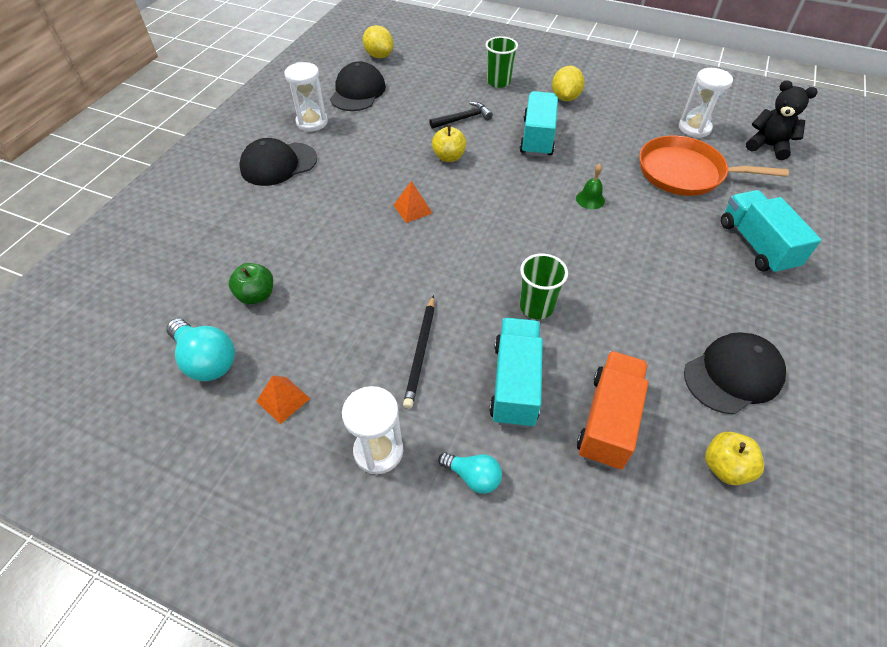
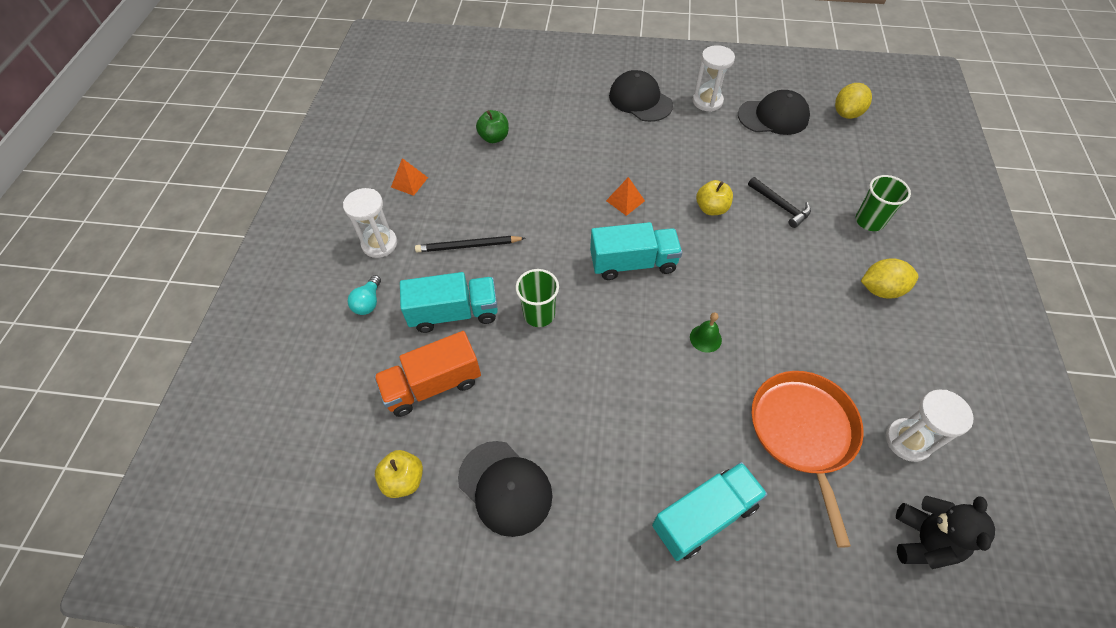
camera: 75 degrees right, 5 degrees up
turquoise light bulb [166,318,235,381] -> none
turquoise truck [520,91,558,157] -> turquoise truck moved to [590,222,682,280]
orange truck [577,351,648,470] -> orange truck turned 150 degrees clockwise [374,331,481,417]

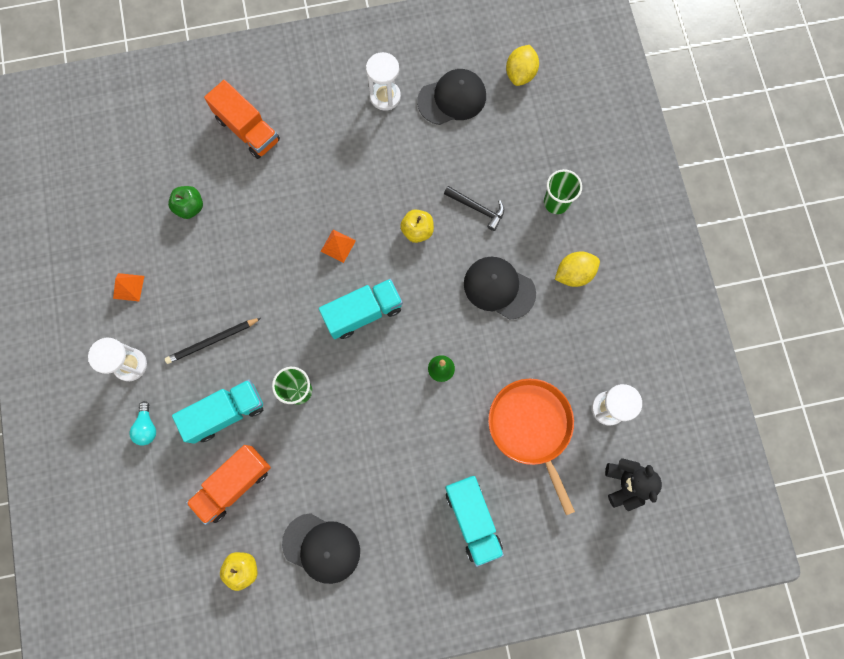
camera: 20 degrees left, 20 degrees up
black cap [609,70,673,122] -> black cap moved to [464,257,536,320]
turquoise truck [652,462,768,561] -> turquoise truck turned 120 degrees clockwise [445,476,504,567]
none -> orange truck [204,80,280,159]

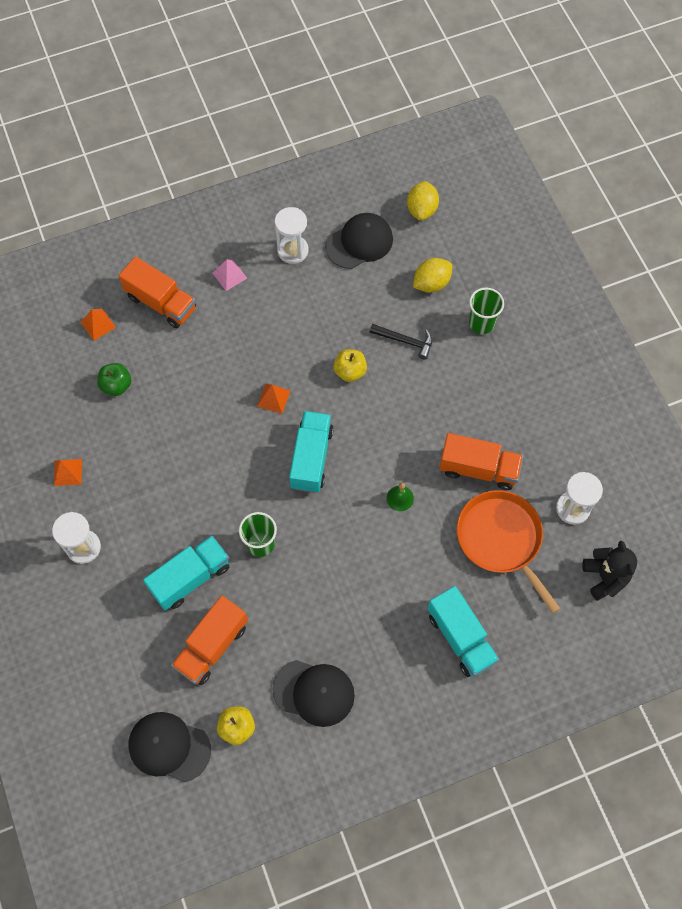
camera: 10 degrees left, 10 degrees down
turquoise light bulb [130,401,156,446] -> none
black pencil [165,318,261,364] -> none
turquoise truck [319,279,403,339] -> turquoise truck turned 45 degrees counterclockwise [289,411,334,493]
black cap [464,257,536,320] -> black cap moved to [128,712,211,782]
yellow lemon [555,251,600,287] -> yellow lemon moved to [413,258,453,293]
none -> orange pyramid [81,309,116,341]
none -> pink pyramid [213,259,247,291]
none -> orange truck [439,433,523,490]

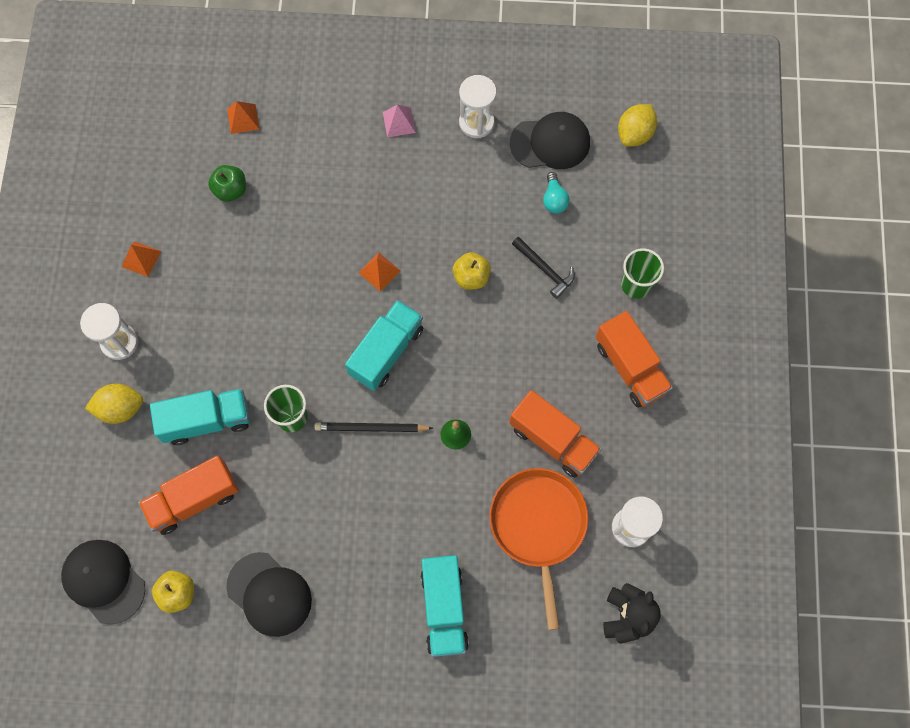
camera: 25 degrees right, 5 degrees up
orange truck [119,257,196,328] -> orange truck moved to [596,311,673,408]
yellow lemon [413,258,453,293] -> yellow lemon moved to [85,384,143,424]
none -> black pencil [314,422,434,432]
none -> turquoise light bulb [543,172,570,214]

